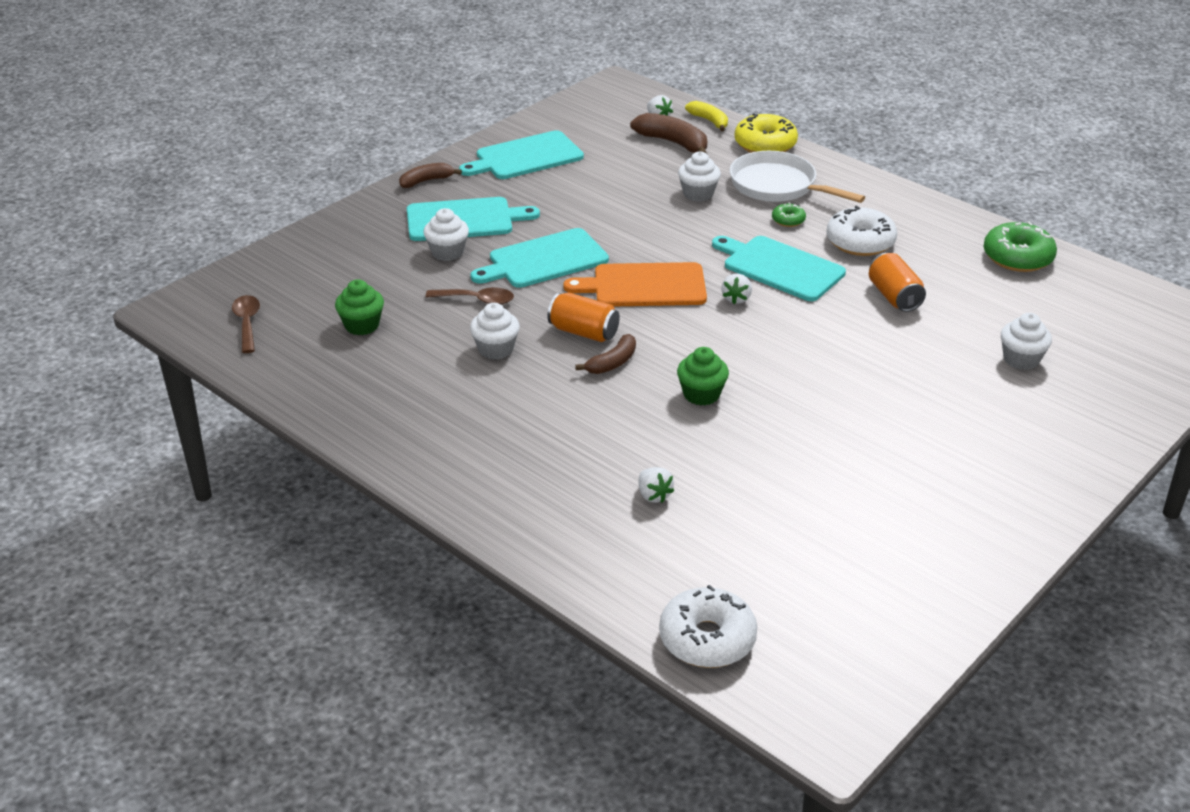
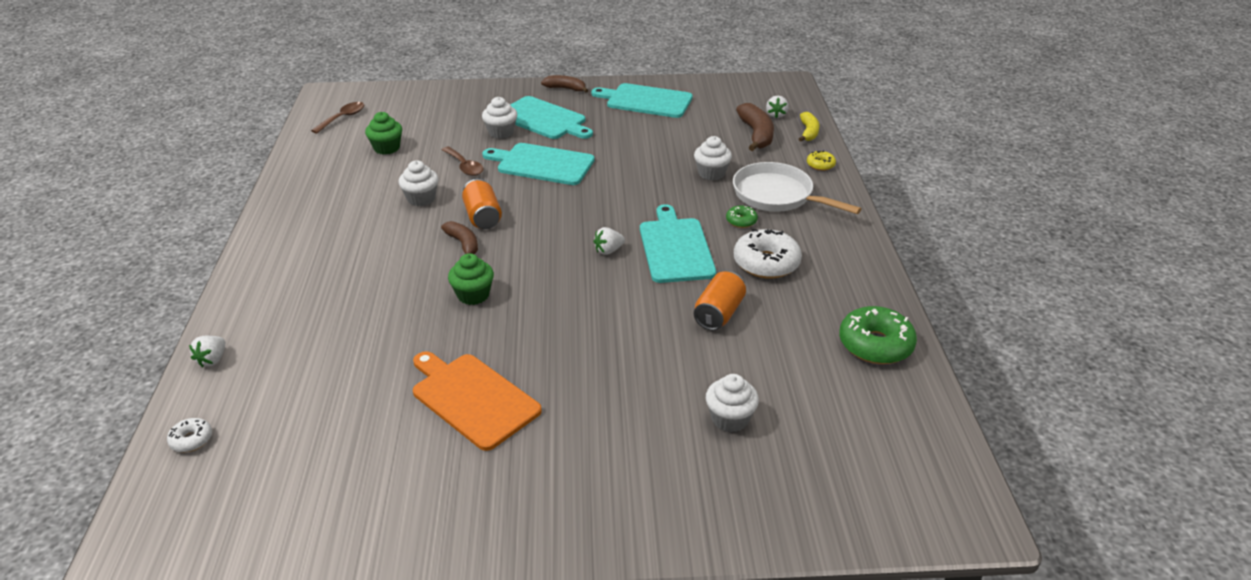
camera: 45 degrees right, 0 degrees up
orange cutting board [563,262,707,306] -> orange cutting board moved to [413,351,542,451]
brown banana [575,334,636,374] -> brown banana turned 120 degrees counterclockwise [441,221,478,254]
white strawberry [639,467,674,503] -> white strawberry moved to [189,336,225,367]
white donut [659,585,757,668] -> white donut [167,418,212,452], size x0.50
white pan [730,151,865,203] -> white pan turned 45 degrees counterclockwise [733,162,862,214]
yellow donut [734,113,798,153] -> yellow donut [807,150,836,171], size x0.50

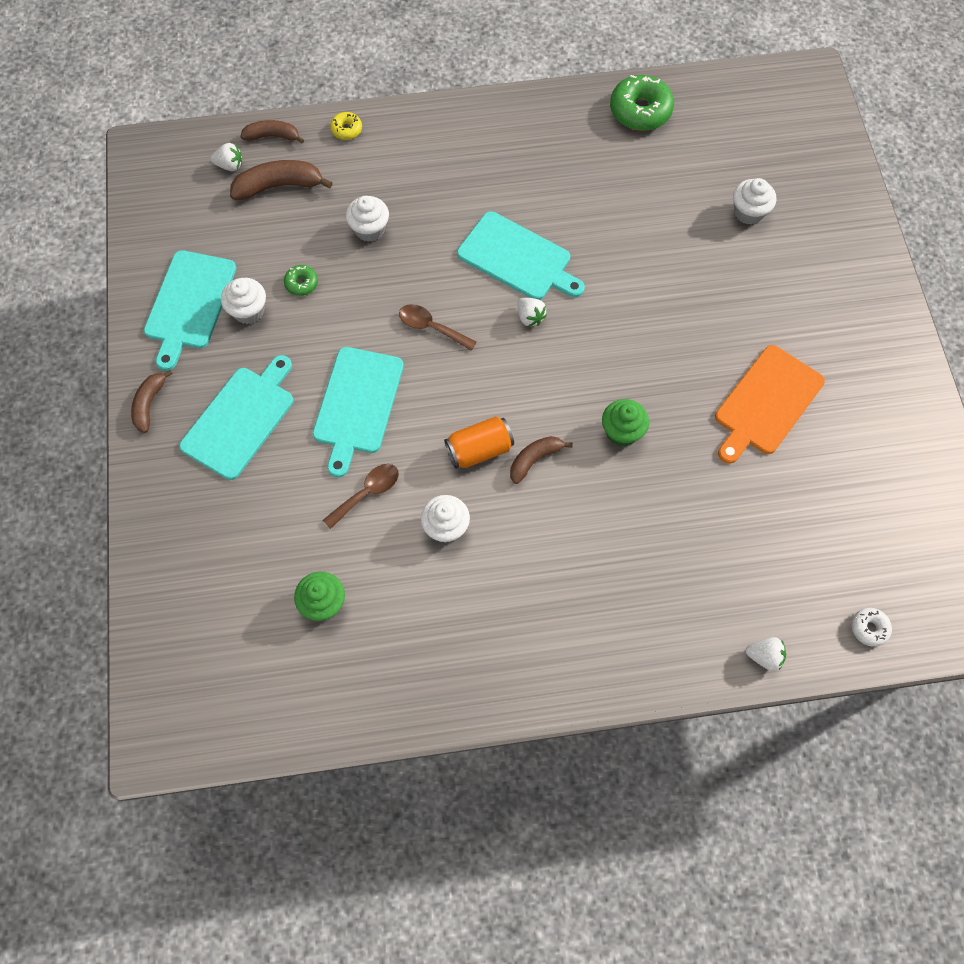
camera: 95 degrees left, 30 degrees up
brown spoon [311,102,364,133] -> brown spoon moved to [399,304,476,351]
white cupcake [482,97,517,139] -> white cupcake moved to [221,278,266,324]
turquoise cutting board [640,204,716,283] -> turquoise cutting board turned 135 degrees counterclockwise [457,211,585,300]
orange can [694,271,746,330] -> none
green donut [726,205,758,228] -> green donut moved to [284,265,318,296]
white pan [733,162,862,214] -> none
white donut [734,229,802,279] -> none
yellow banana [799,112,819,142] -> brown banana [240,120,304,143]

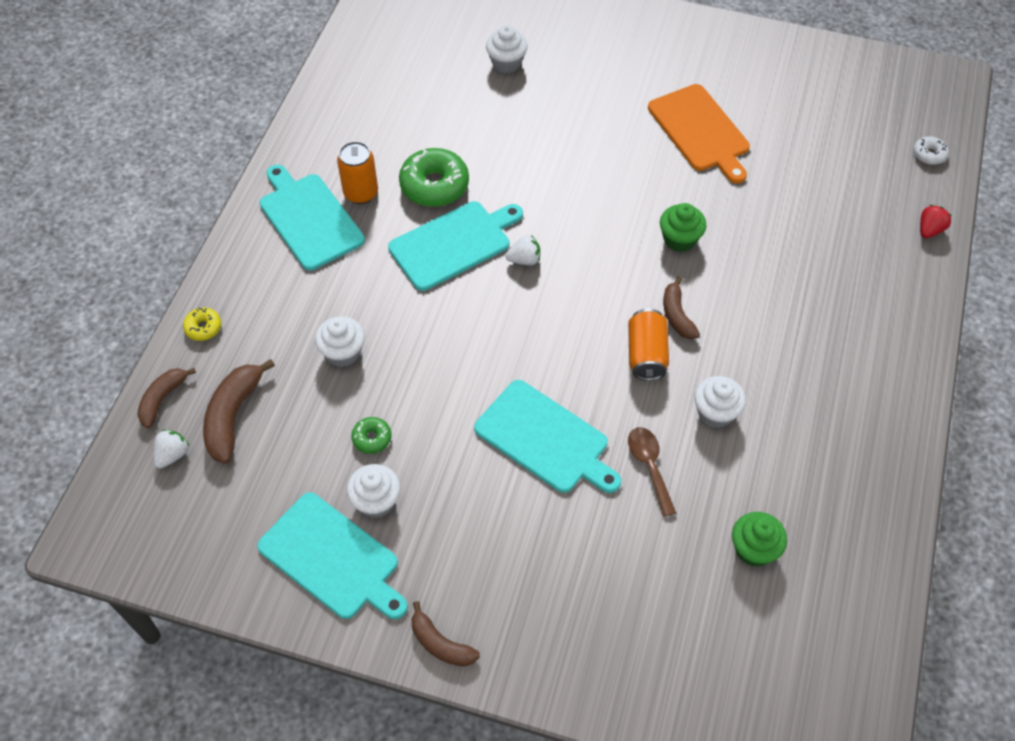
camera: 65 degrees left, 10 degrees down
turquoise cutting board [179,355,293,480] -> turquoise cutting board moved to [260,165,365,270]
brown spoon [399,304,476,351] -> none
green donut [610,75,674,131] -> green donut moved to [399,148,469,207]
white strawberry [746,637,786,671] -> red strawberry [920,205,952,238]
none -> orange can [337,141,378,204]

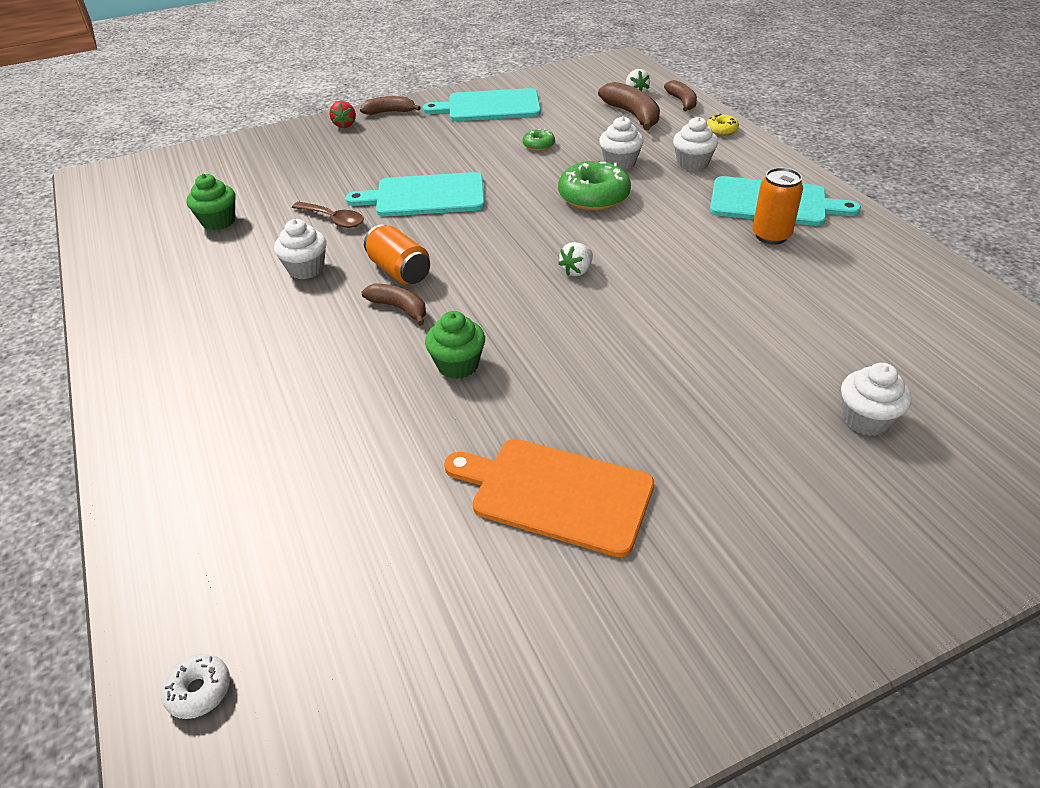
camera: 140 degrees right, 15 degrees down
white cupcake [347,464,400,518] -> white cupcake moved to [673,117,718,171]
turquoise cutting board [388,201,523,291] -> none
green donut [399,148,469,207] -> green donut moved to [558,161,631,211]
red strawberry [920,205,952,238] -> red strawberry moved to [330,101,356,128]

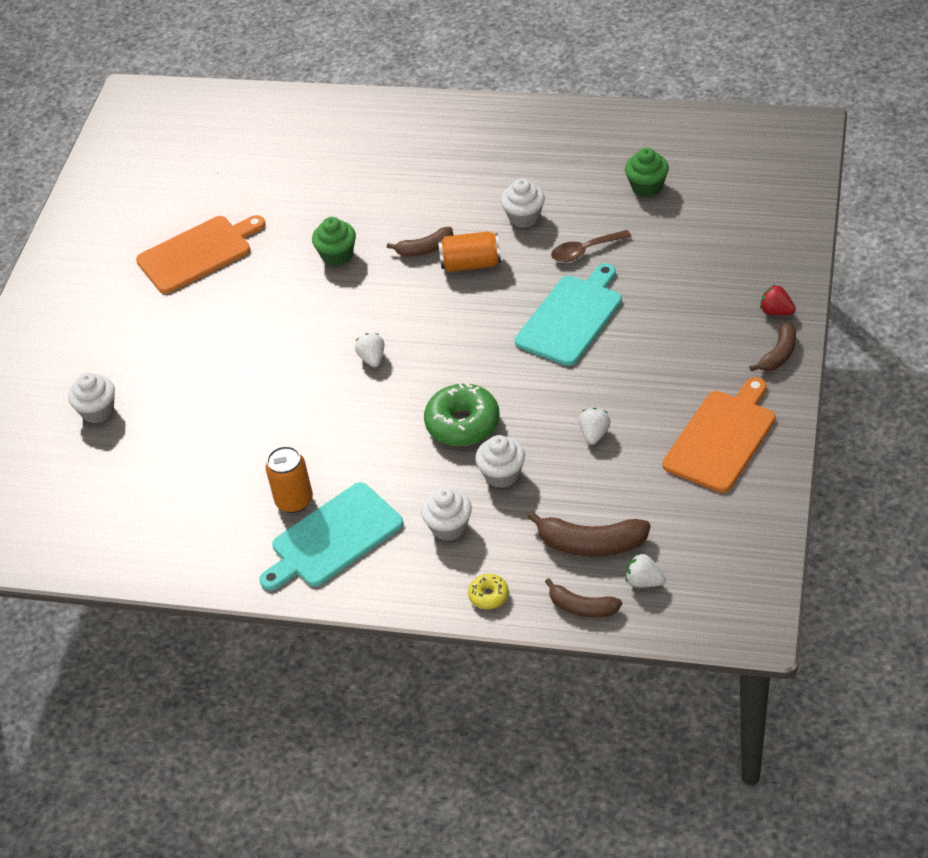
camera: 130 degrees right, 5 degrees up
white donut [161,654,230,719] -> none
turquoise cutting board [423,88,541,121] -> orange cutting board [662,377,775,493]
green donut [523,129,555,151] -> white strawberry [579,408,611,445]

